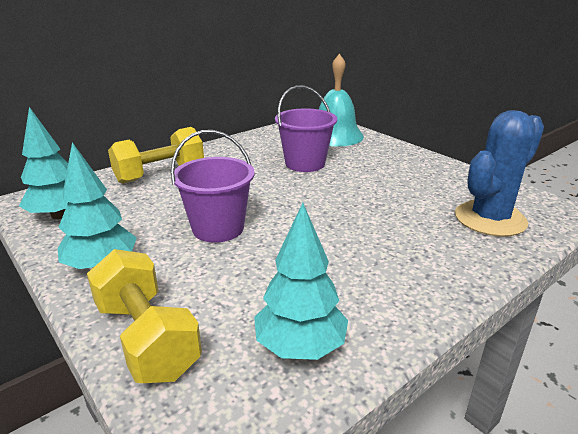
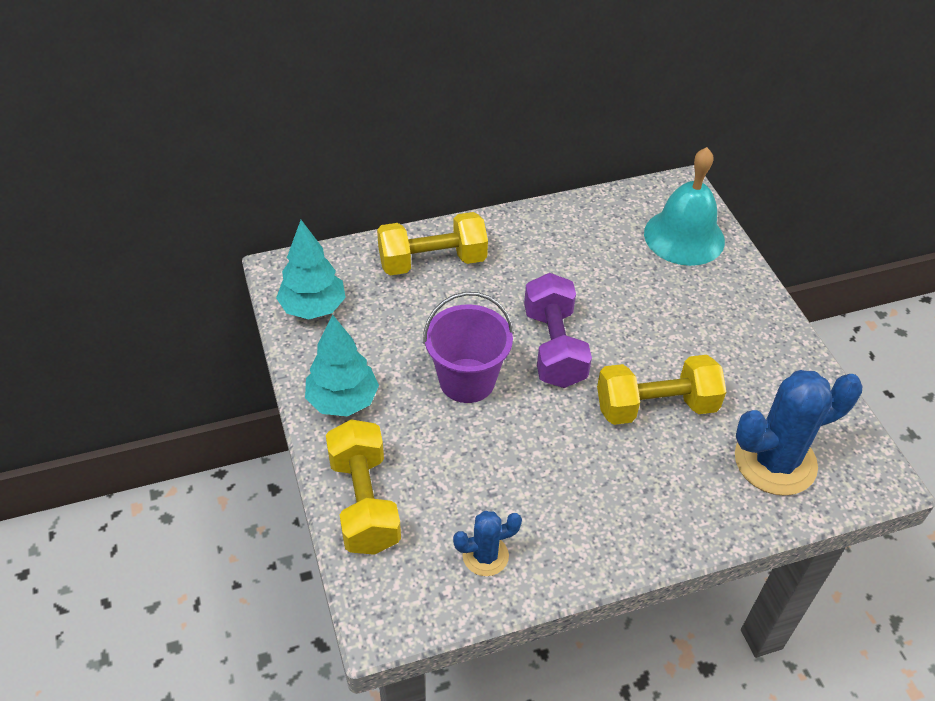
camera: 20 degrees right, 20 degrees up
turquoise tree [254,203,348,360] -> blue cactus [453,511,522,576]
purple bucket [275,85,337,172] -> none
none -> purple dumbbell [524,273,592,388]
none -> yellow dumbbell [597,355,726,425]

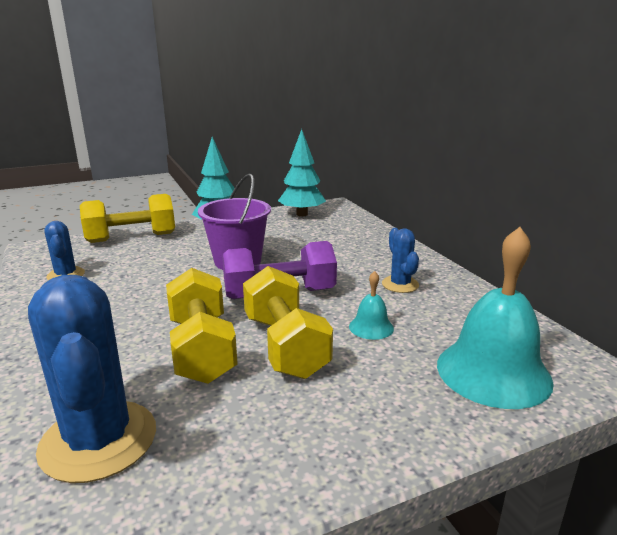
camera: 85 degrees right, 25 degrees down
yellow dumbbell [377,212,488,275] -> yellow dumbbell moved to [243,266,333,379]
none -> turquoise bell [349,271,394,340]
none -> blue cactus [382,228,419,293]

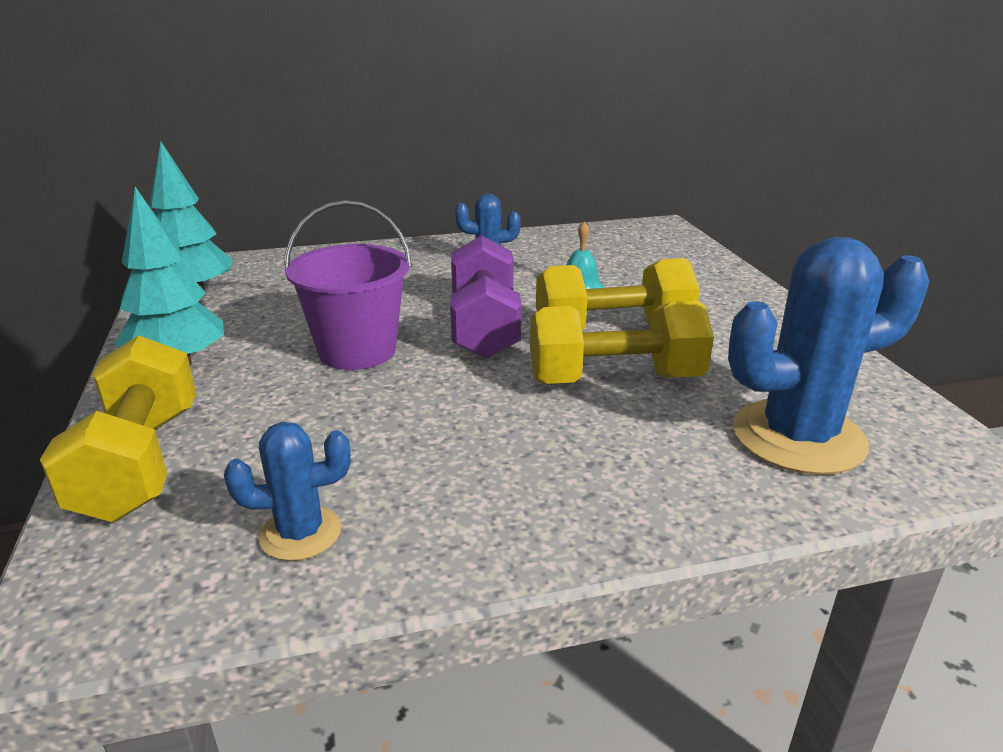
camera: 80 degrees left, 5 degrees up
turquoise bell [437,227,554,409] -> none

